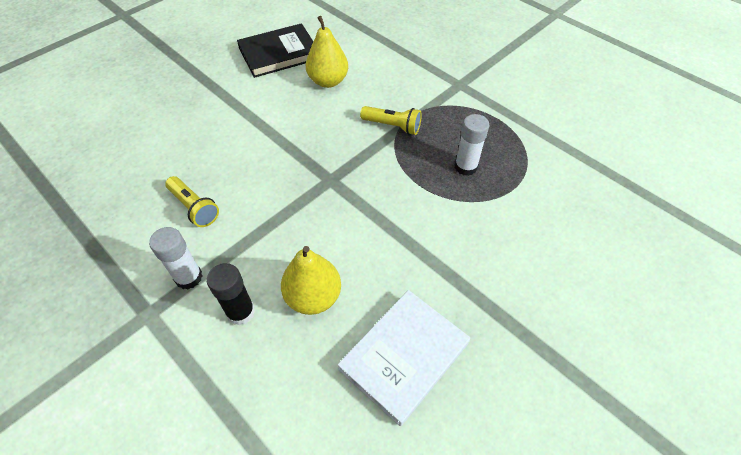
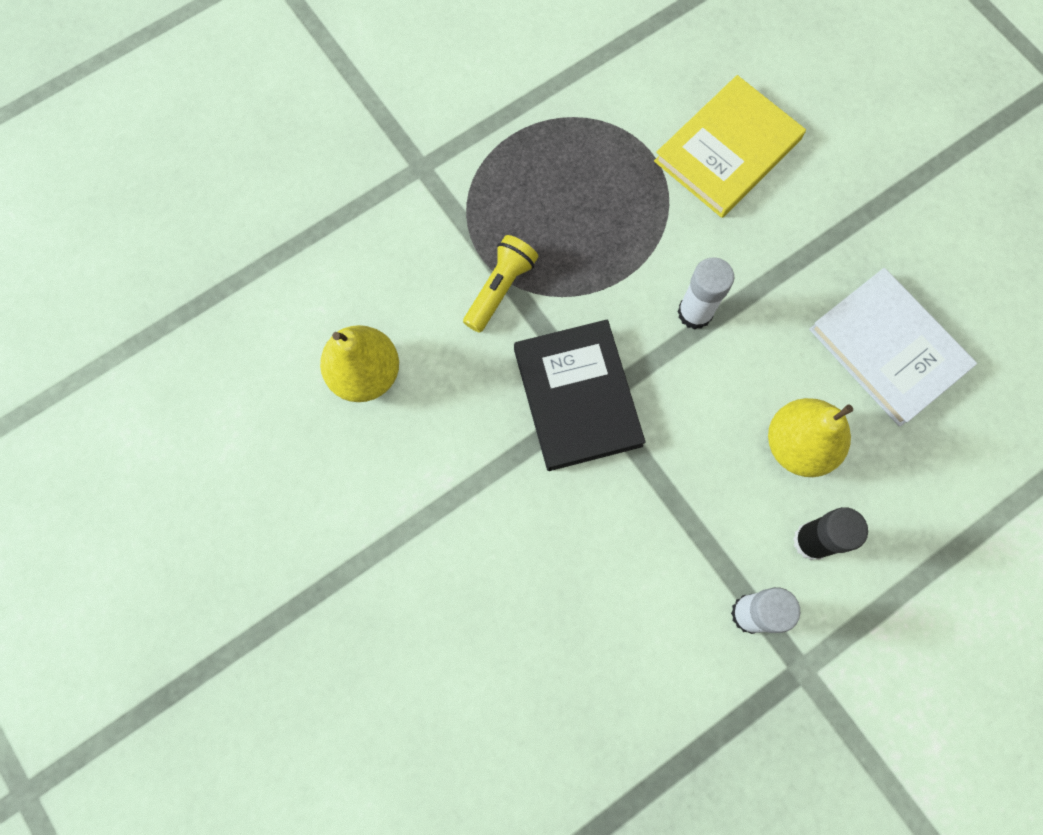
camera: 80 degrees left, 20 degrees up
yellow flashlight [165,176,219,227] -> none
black book [237,23,314,78] -> black book moved to [514,319,646,471]
white glue stick [455,114,490,176] -> white glue stick moved to [677,257,734,330]
none -> yellow book [654,75,806,218]

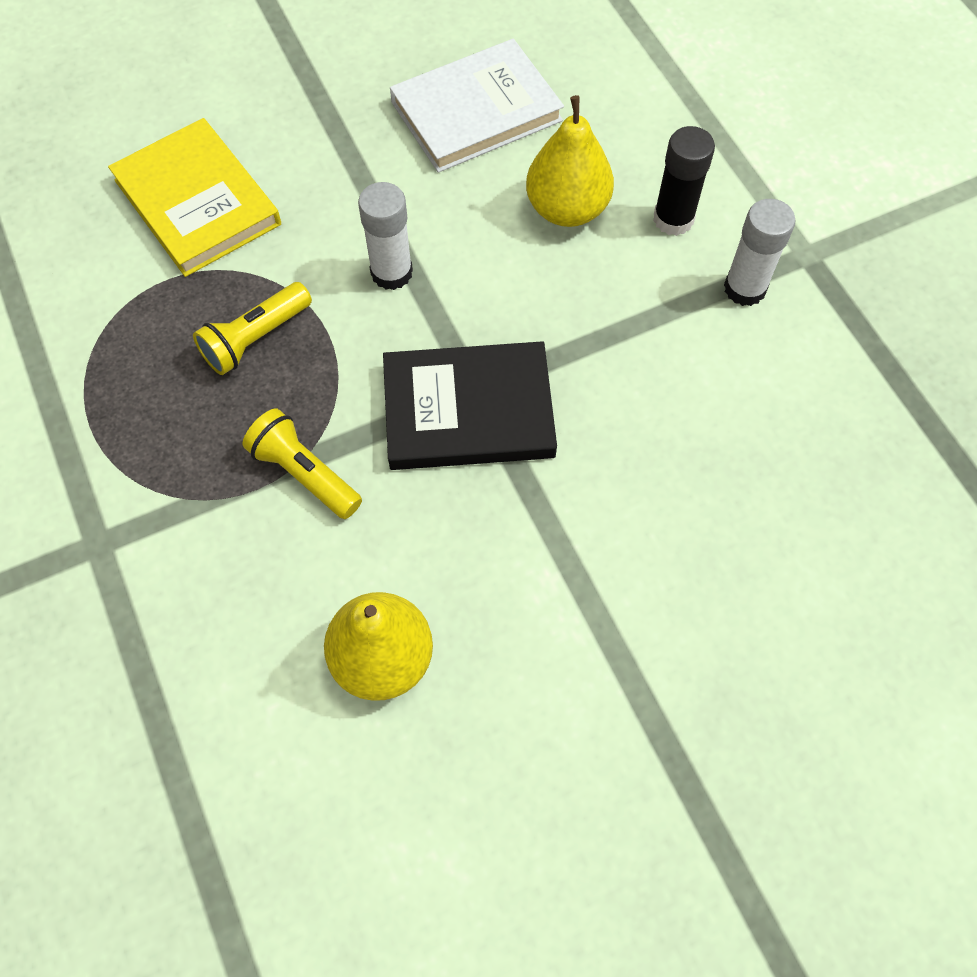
camera: 80 degrees left, 10 degrees down
none -> yellow flashlight [193,282,312,375]

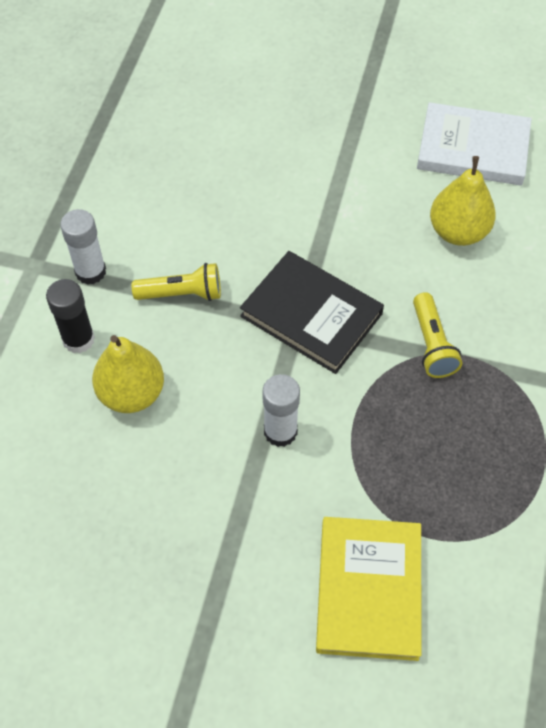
camera: 140 degrees left, 5 degrees down
yellow flashlight [193,282,312,375] -> yellow flashlight moved to [132,263,221,301]
white book [390,39,564,173] -> white book moved to [417,102,532,186]

